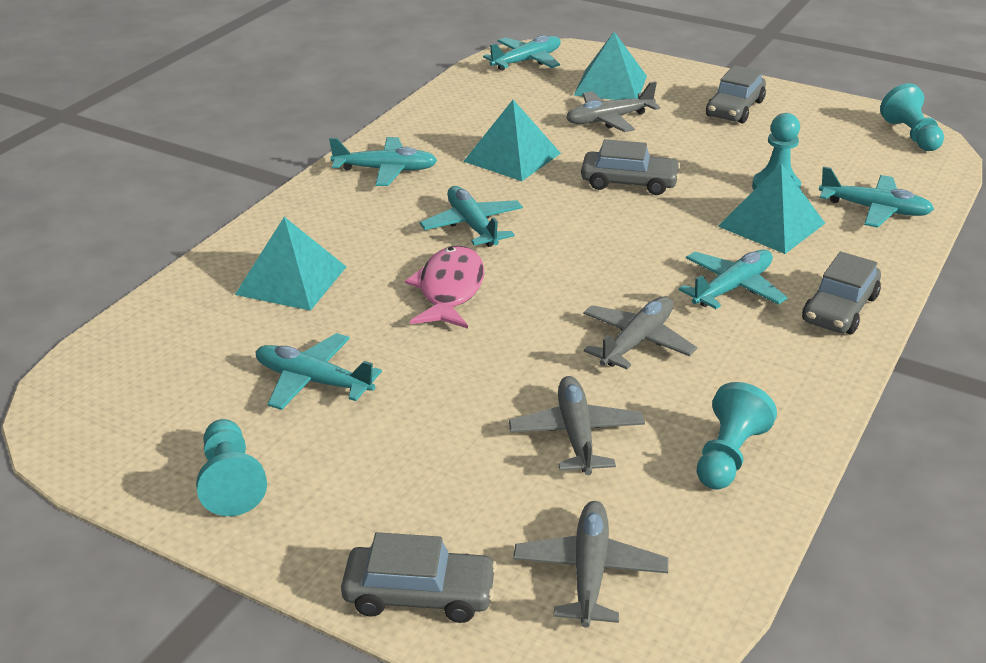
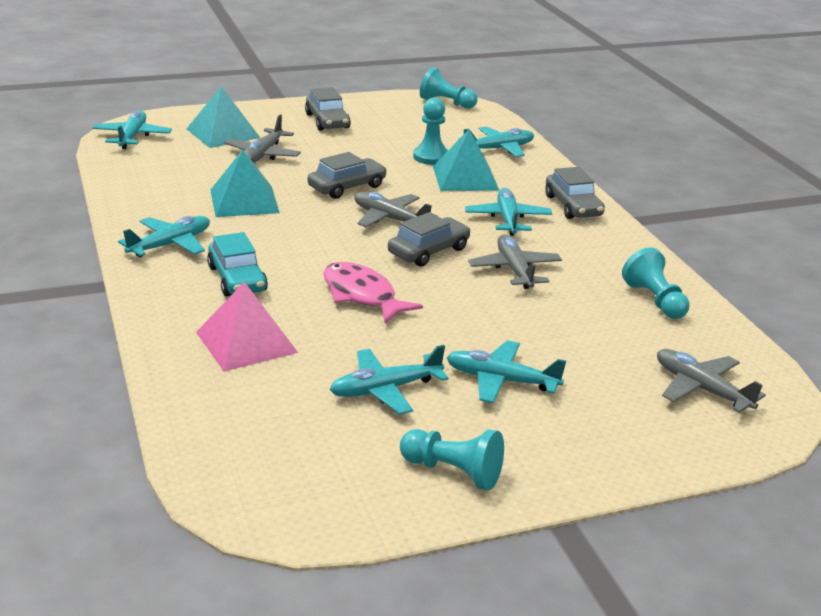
camera: 50 degrees left, 5 degrees down
turquoise pyramid [235,217,346,311] -> pink pyramid [196,282,298,371]
grey car [341,532,497,623] -> grey car moved to [388,212,471,267]
turquoise plane [420,186,523,247] -> turquoise plane moved to [447,340,566,403]
grey plane [509,376,645,475] -> grey plane moved to [355,192,437,227]
none -> turquoise car [207,232,268,297]

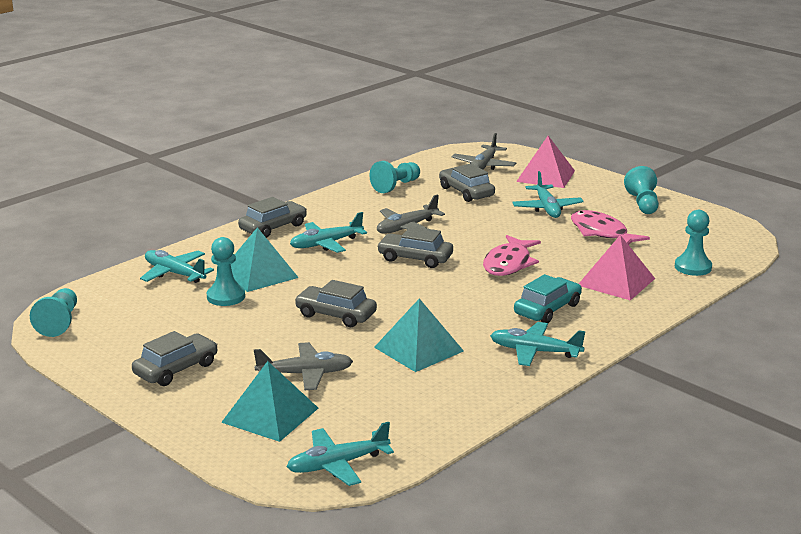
camera: 115 degrees left, 5 degrees down
turquoise plane [330,345,448,415] -> pink fish [571,210,650,245]
grey plane [355,192,437,227] -> none
none -> grey car [439,163,495,202]
none -> pink pyramid [516,136,575,188]
none -> turquoise pawn [675,210,712,276]

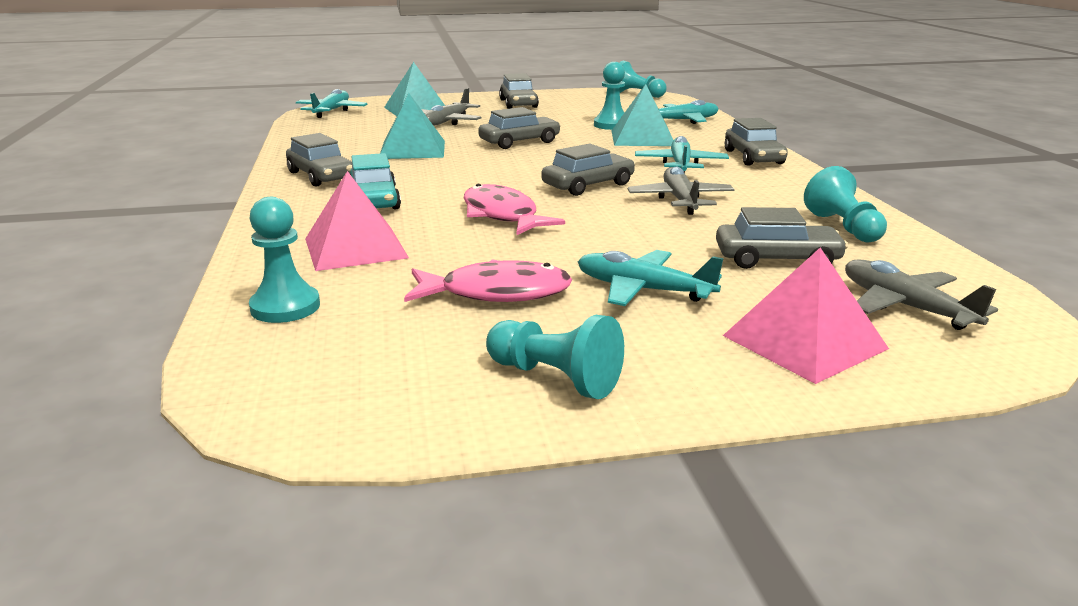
camera: 125 degrees right, 0 degrees up
turquoise plane [490,322,585,366] -> grey car [286,133,352,187]

